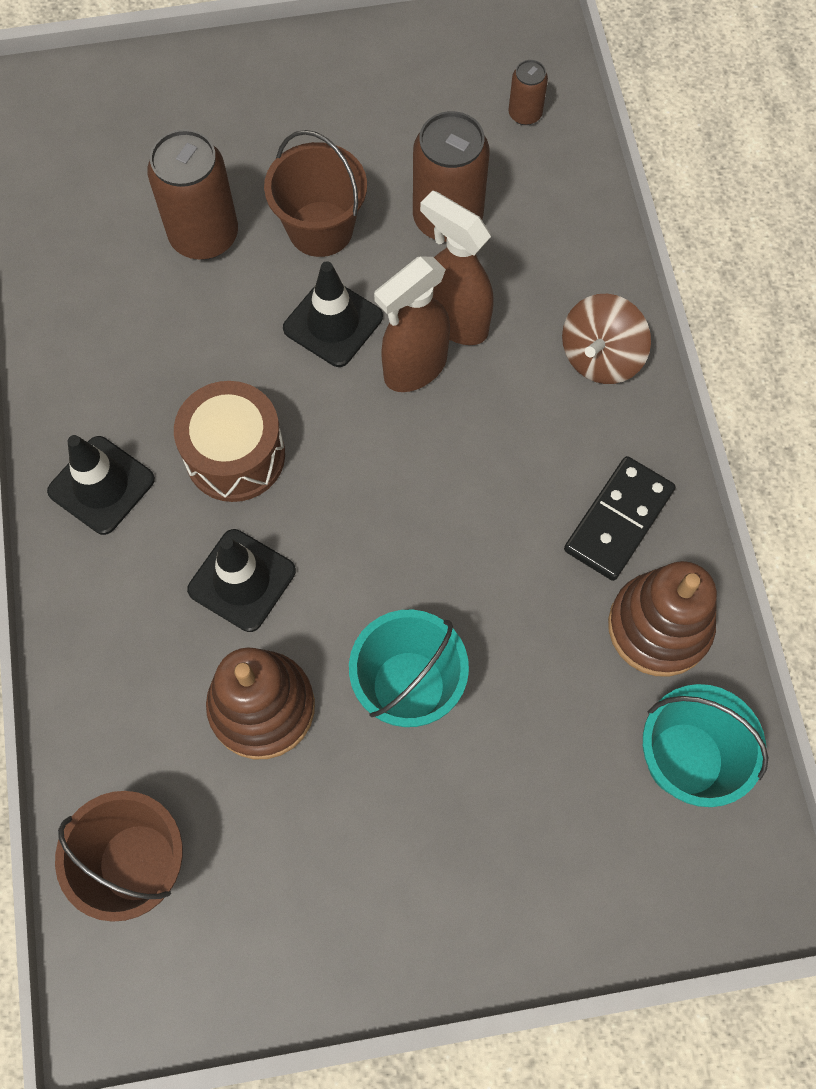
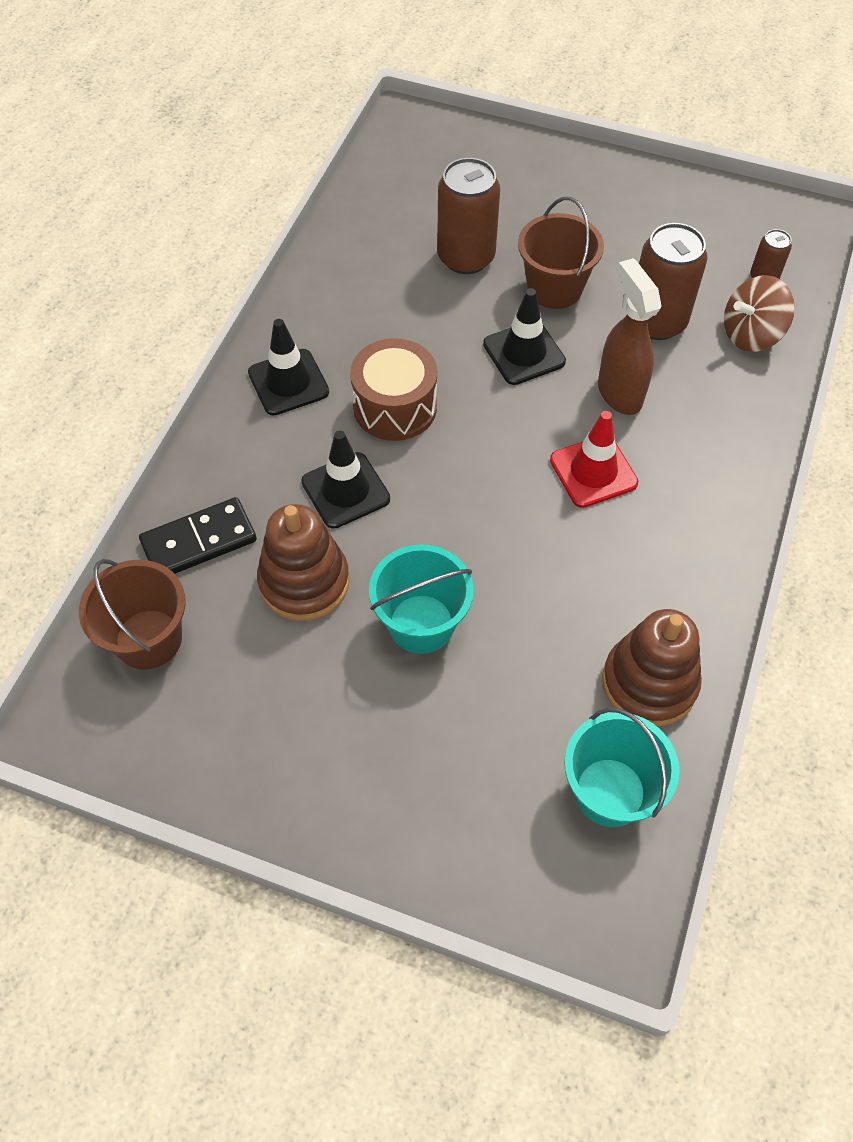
camera: 30 degrees right, 10 degrees down
brown spray bottle [374,256,450,392] -> none
brown spinning top [562,294,651,384] -> brown spinning top moved to [724,275,795,352]
black domino [564,456,676,581] -> black domino moved to [139,497,257,574]
none -> red traffic cone [550,411,638,508]

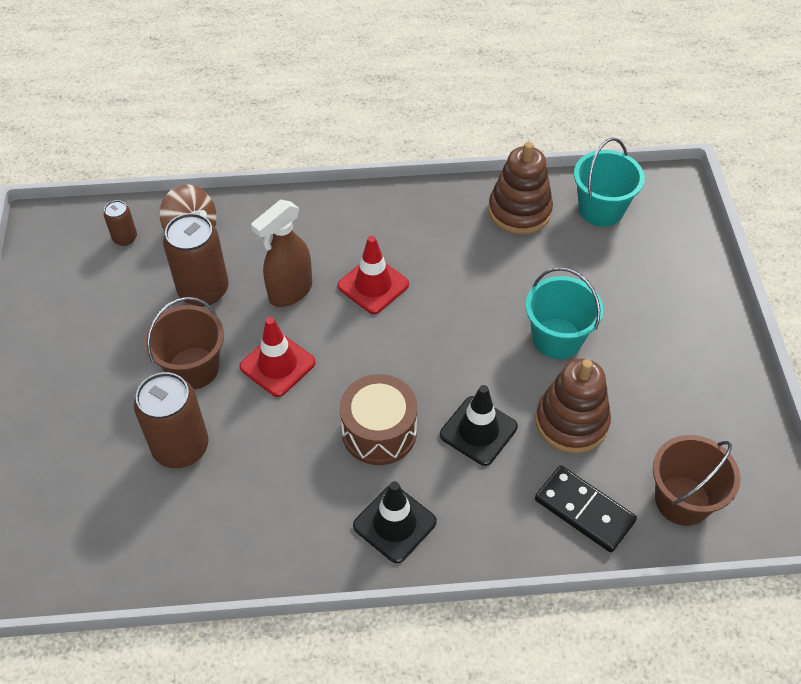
camera: 115 degrees left, 5 degrees down
black traffic cone [483,288,566,385] -> red traffic cone [239,317,316,397]

